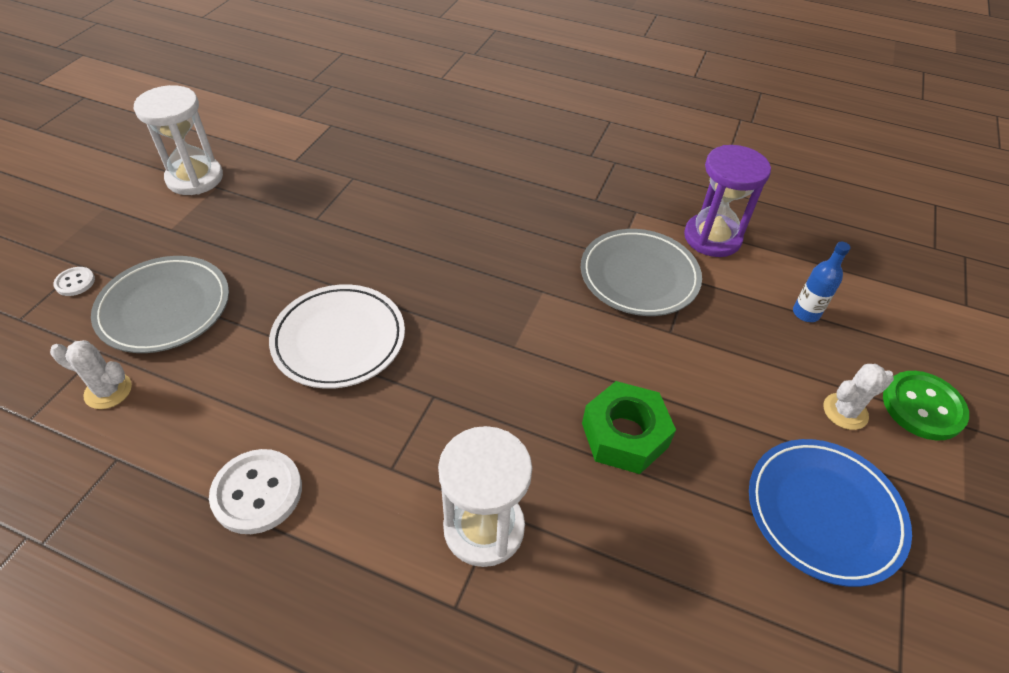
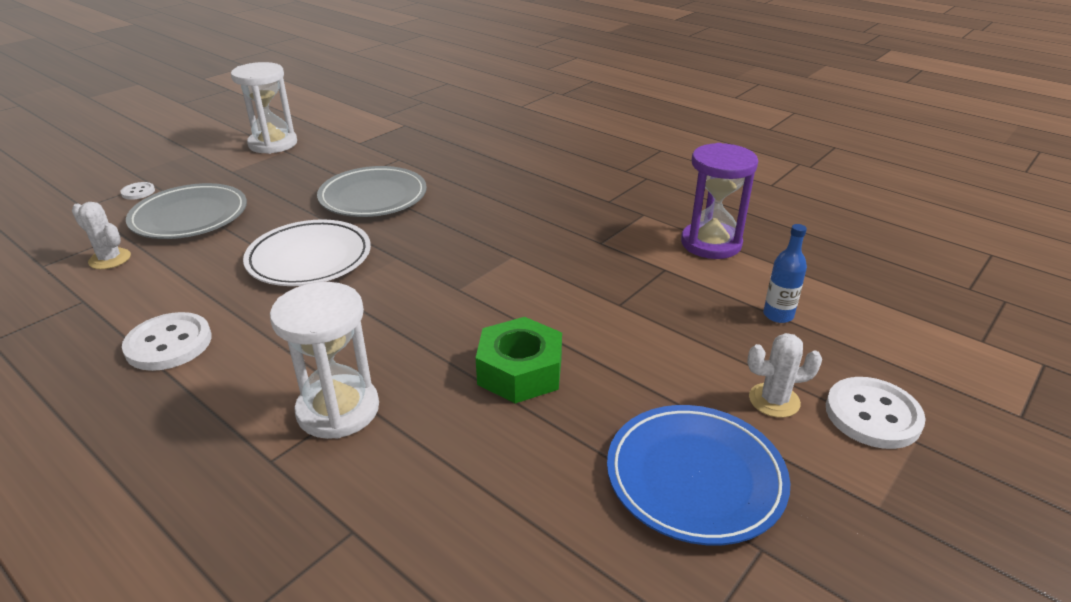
camera: 20 degrees right, 15 degrees down
grey plate [581,229,702,316] -> grey plate moved to [317,166,427,217]
green button [883,371,969,440] -> white button [826,377,926,449]

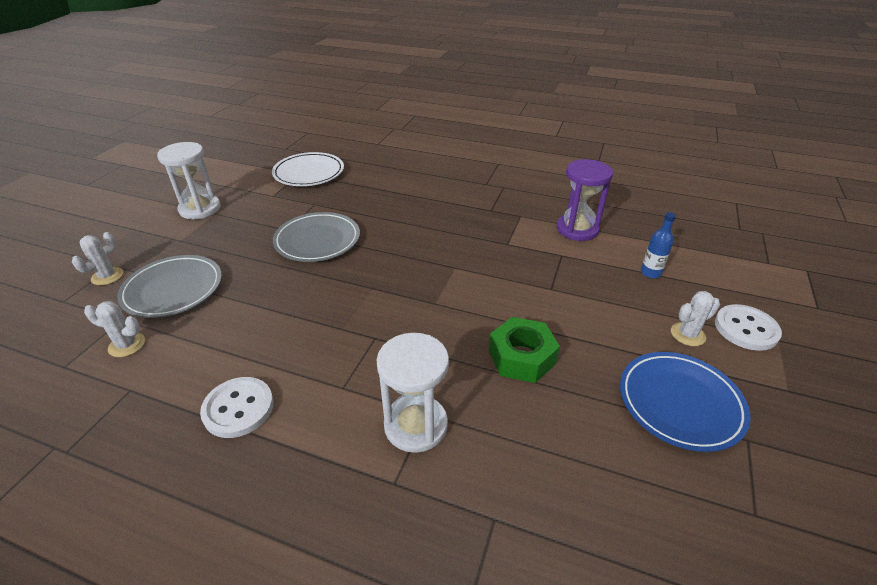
camera: 20 degrees left, 5 degrees up
white button [120,182,155,200] -> white cactus [72,232,123,286]
white plate [243,219,371,286] -> white plate moved to [272,152,344,186]

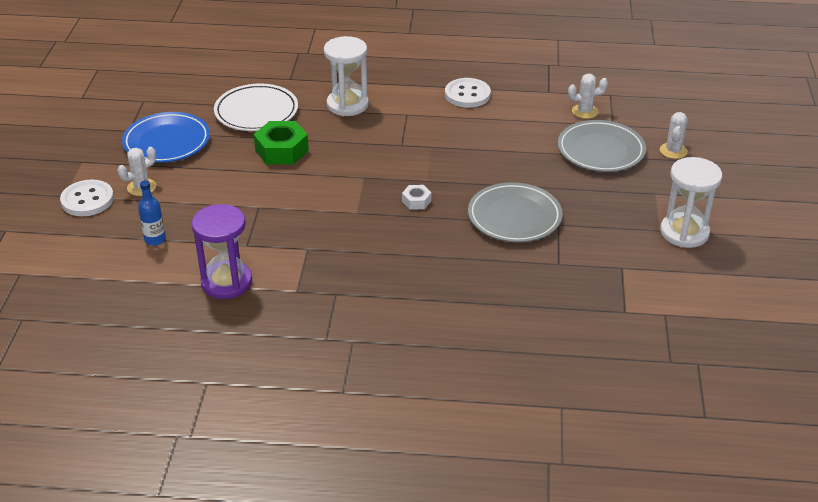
camera: 165 degrees right, 0 degrees up
white plate [272,152,344,186] -> white plate moved to [214,84,298,131]
none -> white nut [402,185,432,210]

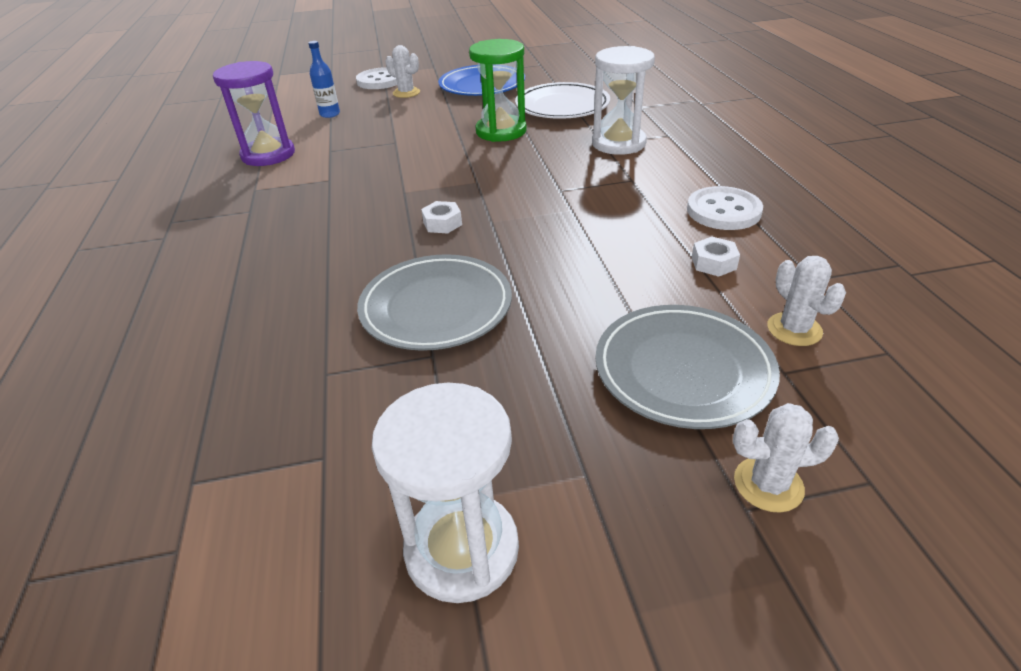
camera: 75 degrees right, 0 degrees up
green nut [254,121,309,164] -> green hourglass [469,39,527,142]
none -> white nut [692,237,740,277]

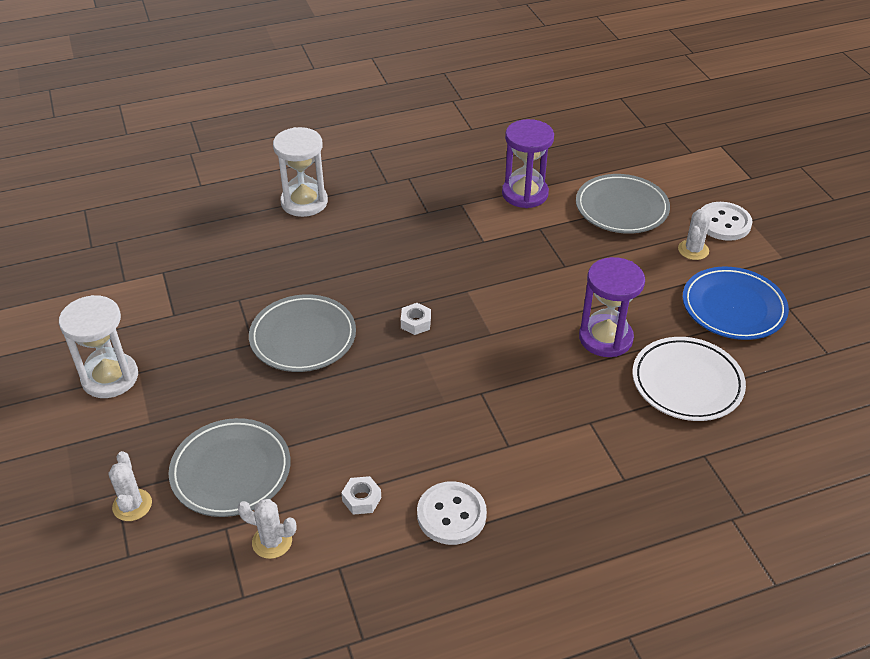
camera: 80 degrees right, 5 degrees up
blue bottle [308,41,340,118] -> grey plate [576,174,670,234]
green hourglass [469,39,527,142] -> purple hourglass [579,257,645,357]
white hourglass [592,46,655,155] -> white hourglass moved to [273,127,328,217]
white cactus [767,256,846,346] -> white cactus turned 45 degrees clockwise [237,499,297,559]

